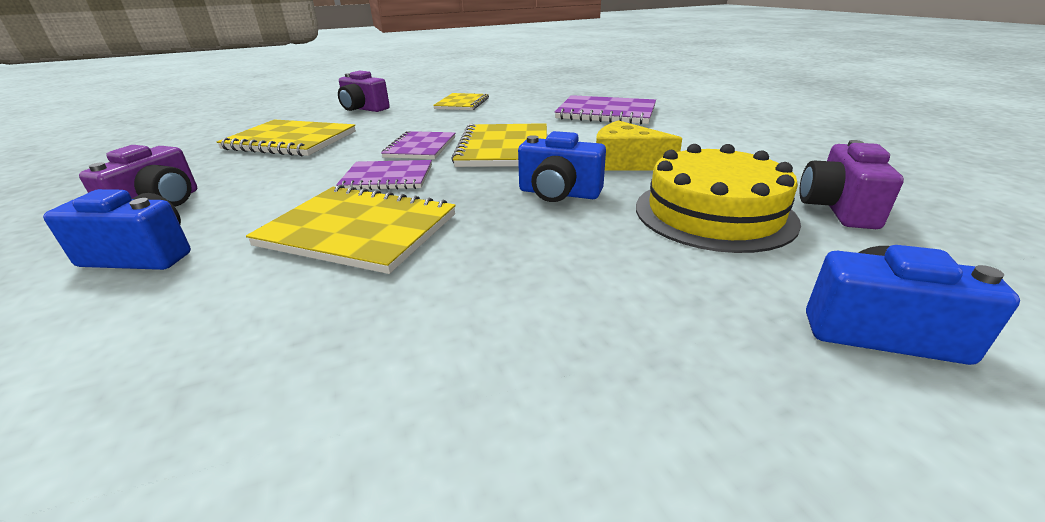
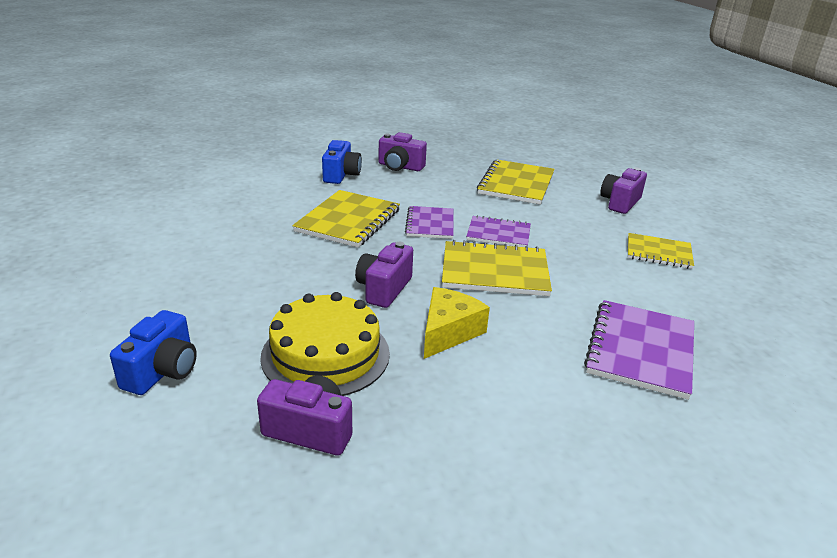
camera: 90 degrees right, 0 degrees up
blue camera [518,131,606,202] -> purple camera [355,242,413,308]

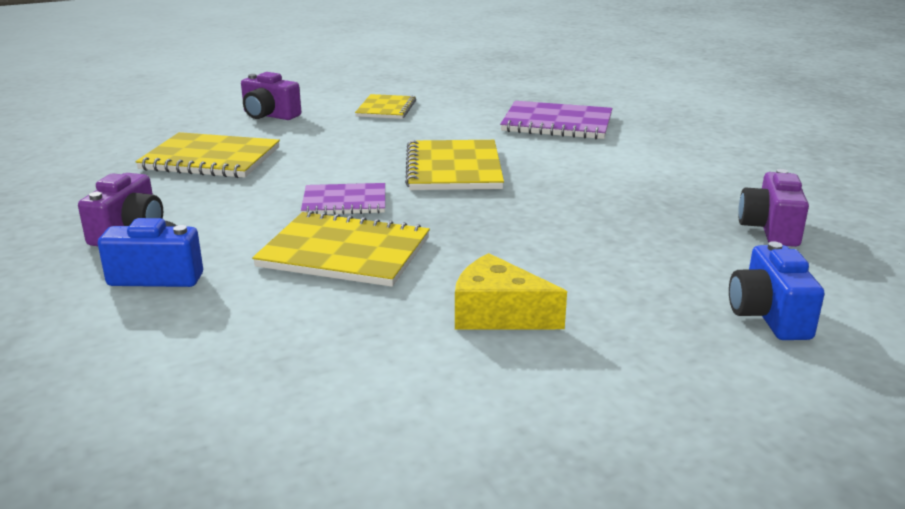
camera: 95 degrees left, 5 degrees down
blue camera [110,310,197,395] -> blue camera turned 105 degrees counterclockwise [729,241,824,340]
yellow cake [260,292,390,396] -> none
purple camera [355,242,413,308] -> none
yellow cheese [424,287,490,359] -> yellow cheese moved to [455,253,567,330]
purple notebook [466,215,531,247] -> none

